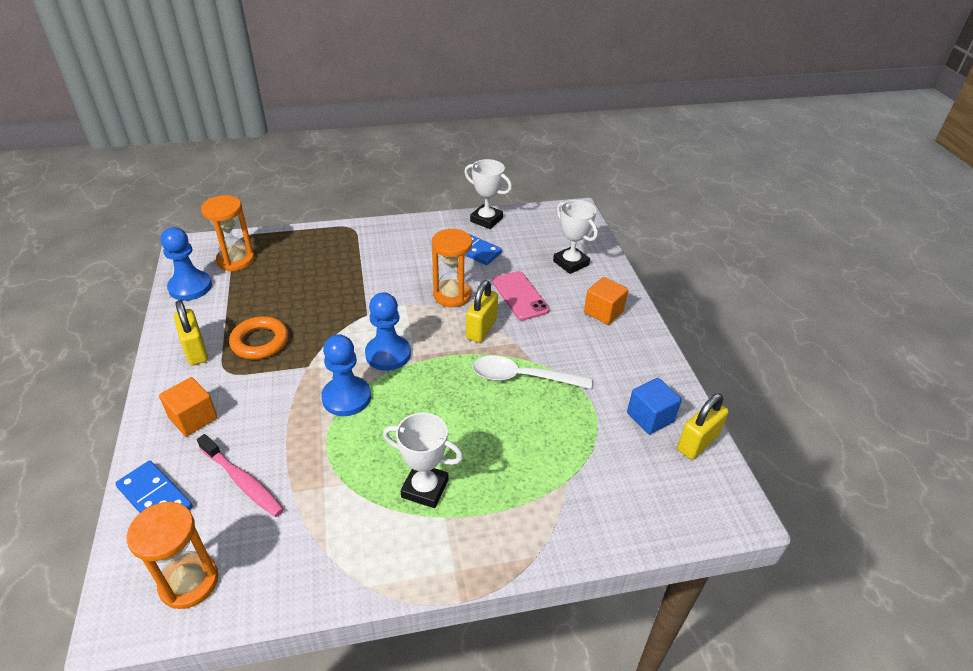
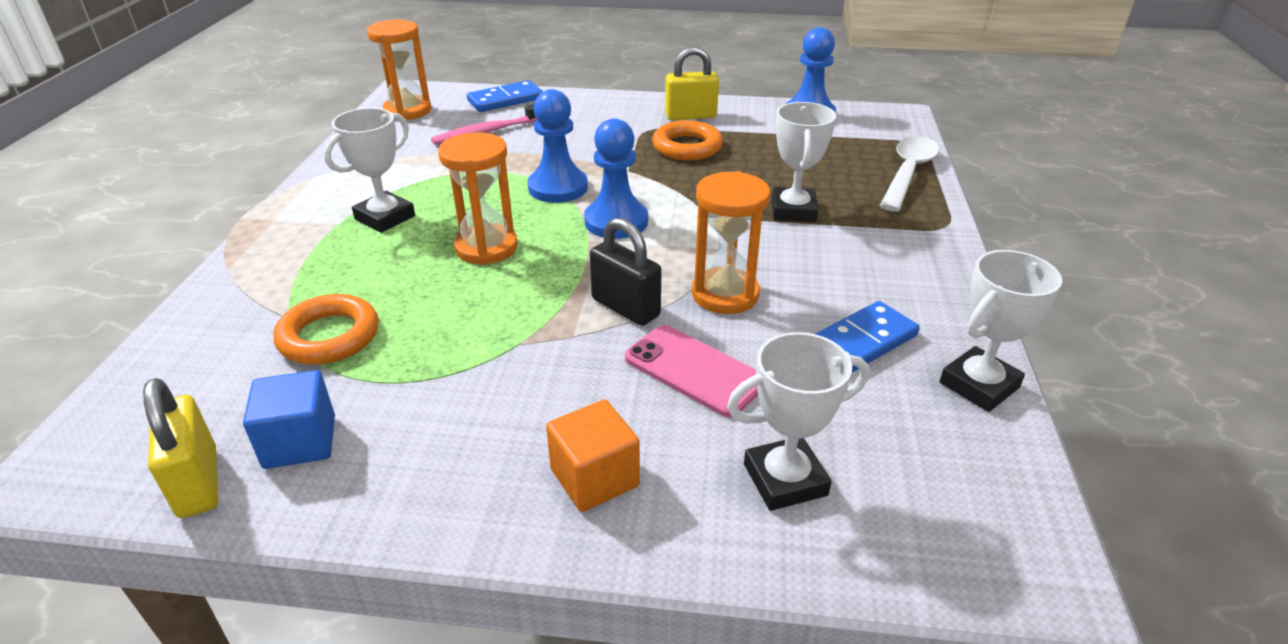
camera: 110 degrees right, 5 degrees down
orange cube [159,377,218,436] -> none
orange hourglass [201,195,254,271] -> orange hourglass moved to [438,132,518,265]
yellow padlock [466,280,498,343] -> black padlock [590,218,661,326]
white spoon [472,356,592,389] -> white spoon moved to [879,136,939,212]
pink phone [492,271,550,320] -> pink phone turned 45 degrees clockwise [625,325,758,417]
none -> orange ring [273,294,379,365]
none -> white trophy [772,102,836,222]

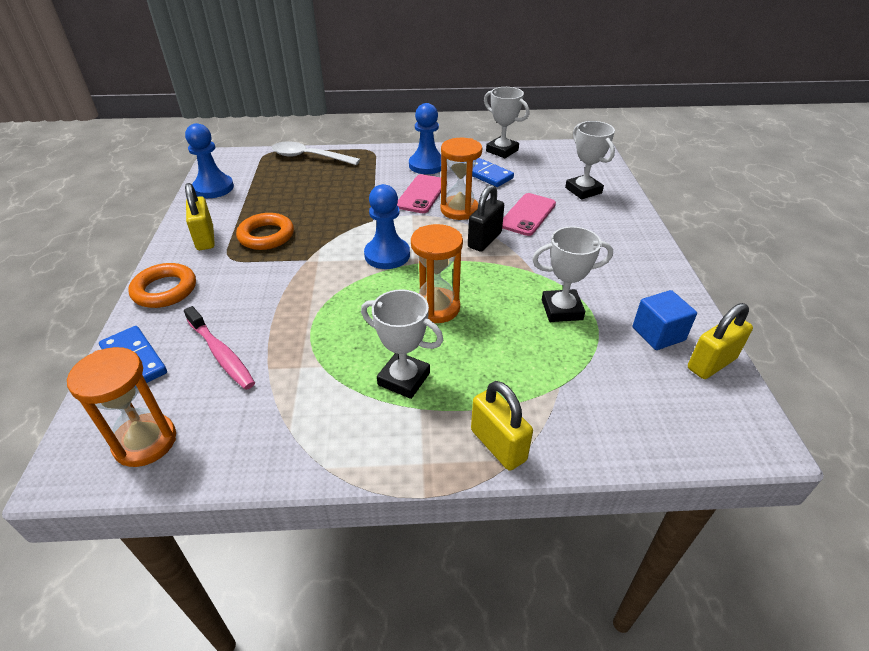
camera: 100 degrees left, 5 degrees up
orange ring [273,294,379,365] -> orange ring moved to [128,263,196,308]
blue pawn [528,89,588,203] -> blue pawn moved to [409,103,441,174]
orange cube [546,399,640,512] -> none
white trophy [772,102,836,222] -> white trophy moved to [532,226,613,322]
none -> pink phone [397,174,441,213]
none -> yellow padlock [471,381,533,471]

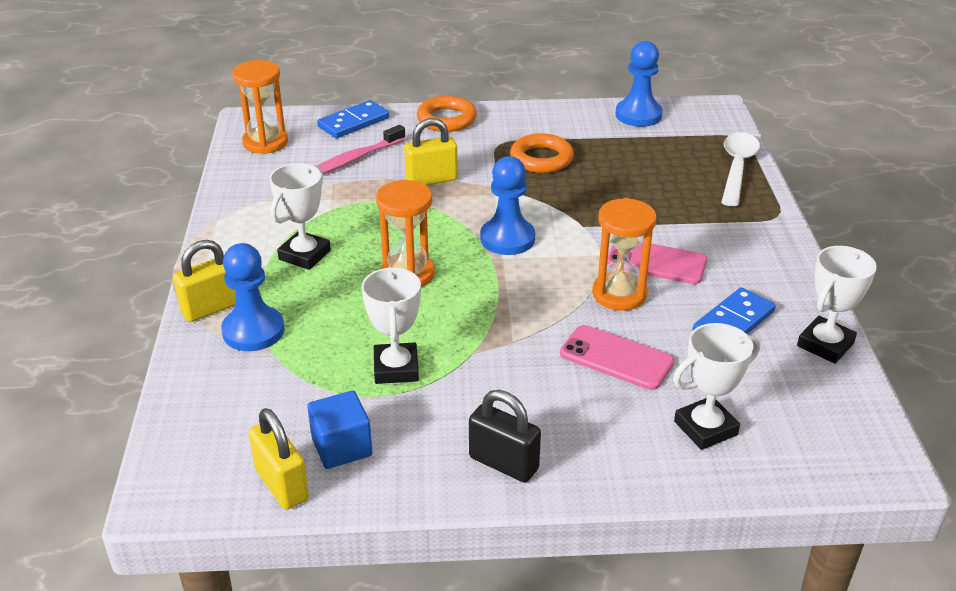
camera: 90 degrees right, 5 degrees down
yellow padlock [185,183,215,250] -> yellow padlock moved to [404,118,458,185]
blue pawn [409,103,441,174] -> blue pawn moved to [221,243,285,351]
black padlock [468,185,504,252] -> black padlock moved to [469,390,541,483]

